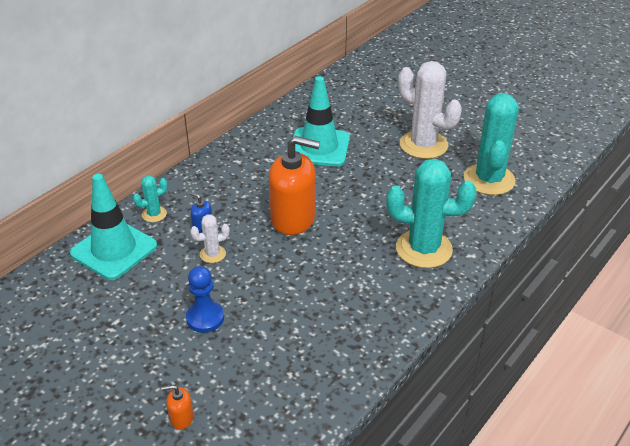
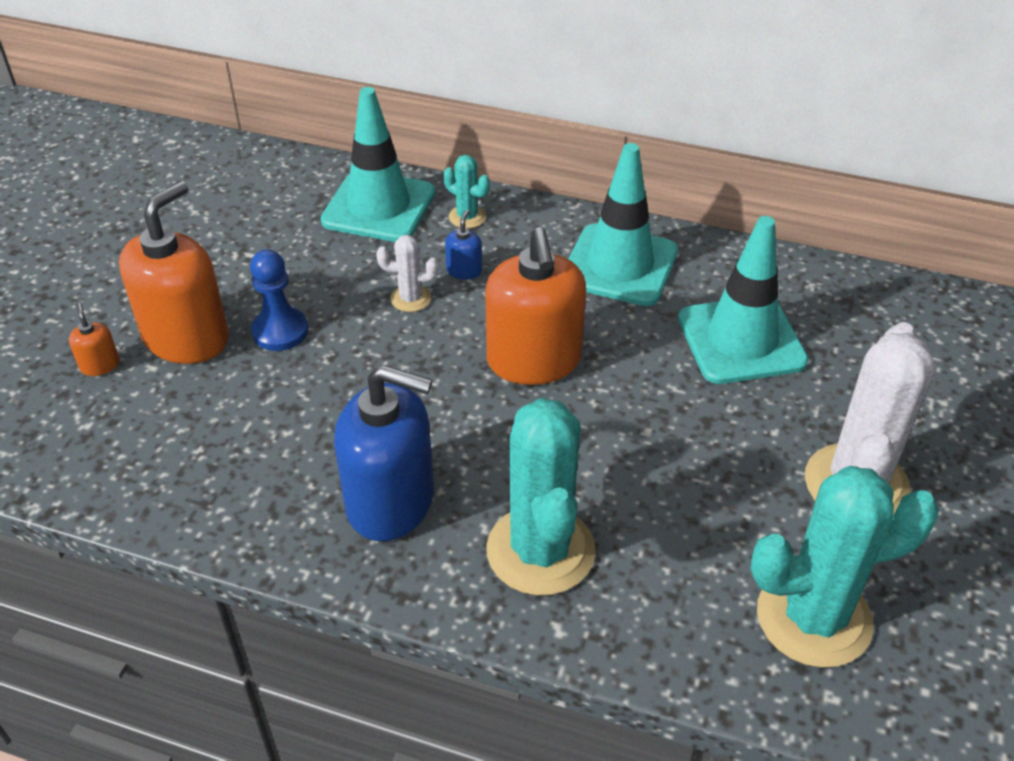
camera: 70 degrees right, 5 degrees up
white cactus [190,214,230,263] -> white cactus turned 45 degrees counterclockwise [376,235,439,312]
none -> orange soap dispenser [119,181,229,364]
none -> blue soap dispenser [334,365,434,541]
none -> turquoise traffic cone [568,143,678,306]

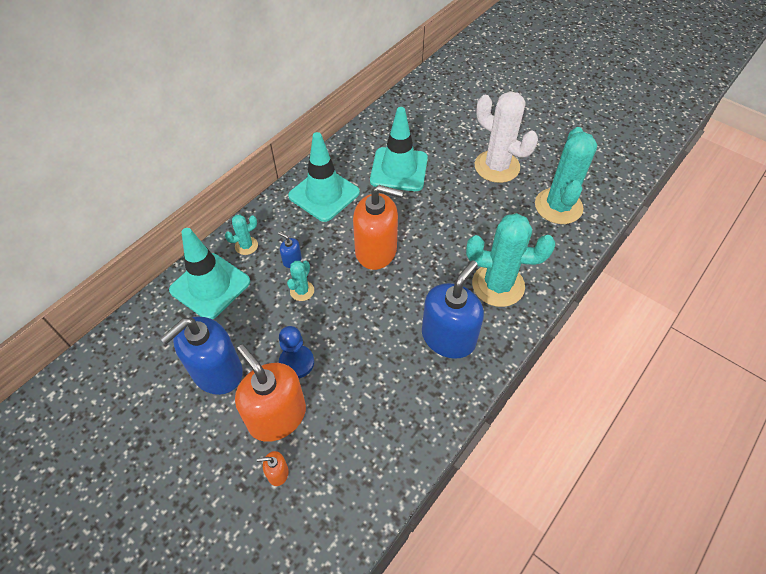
camera: 70 degrees left, 10 degrees up
white cactus [376,235,439,312] -> turquoise cactus [287,260,314,301]
none -> blue soap dispenser [160,317,243,395]

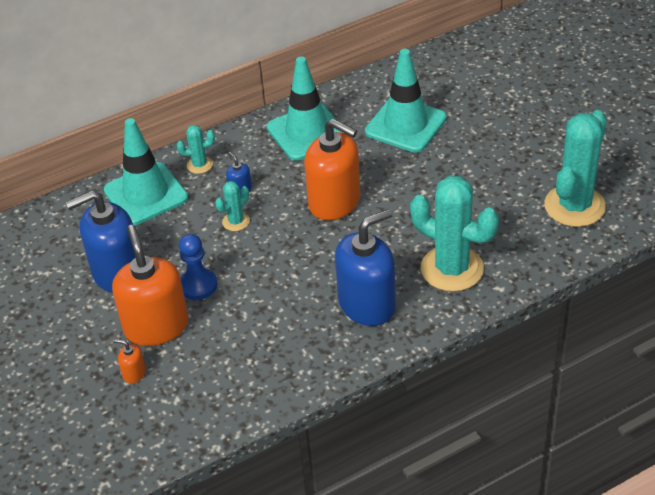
camera: 25 degrees right, 10 degrees down
white cactus [475,91,538,183] -> none

